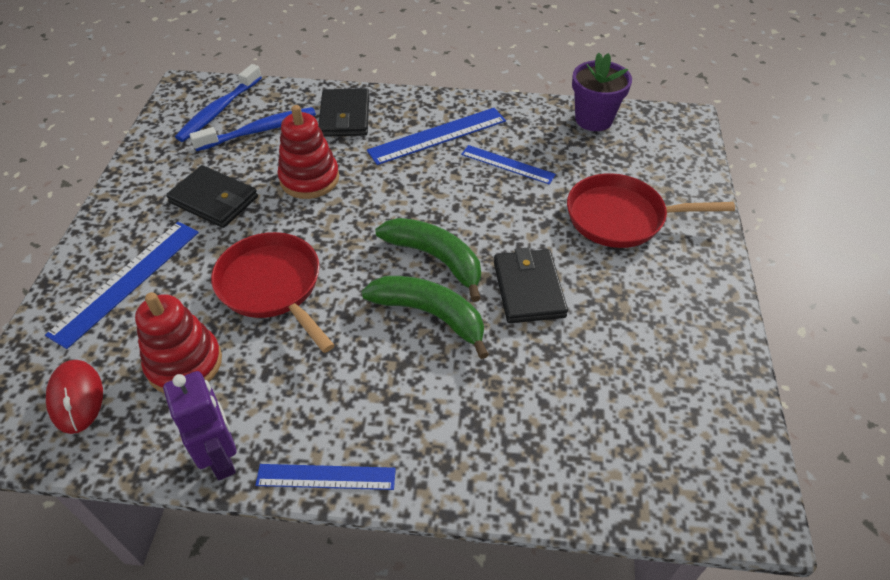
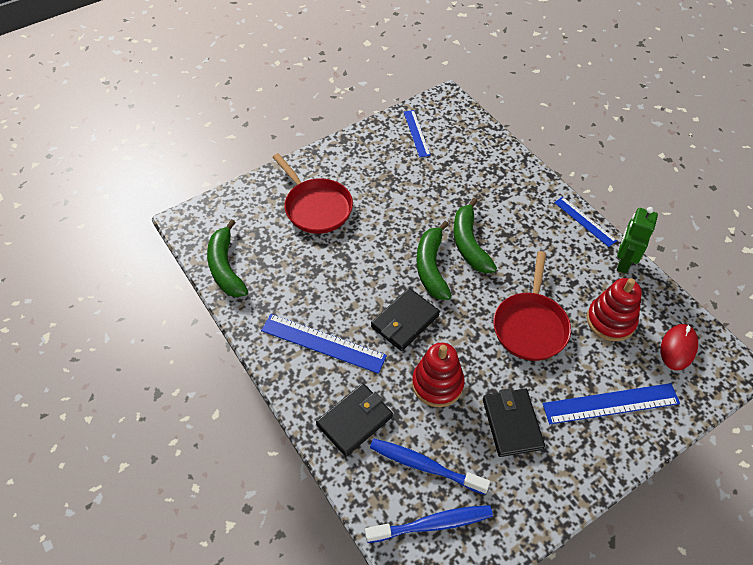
camera: 130 degrees left, 5 degrees up
purple robot [163,371,237,480] -> green robot [617,207,658,274]
blue ruler [461,145,556,185] -> blue ruler moved to [404,110,431,157]
black wallet [494,247,568,323] -> black wallet moved to [371,288,440,351]
purple flower pot [572,53,632,131] -> green banana [207,219,248,297]

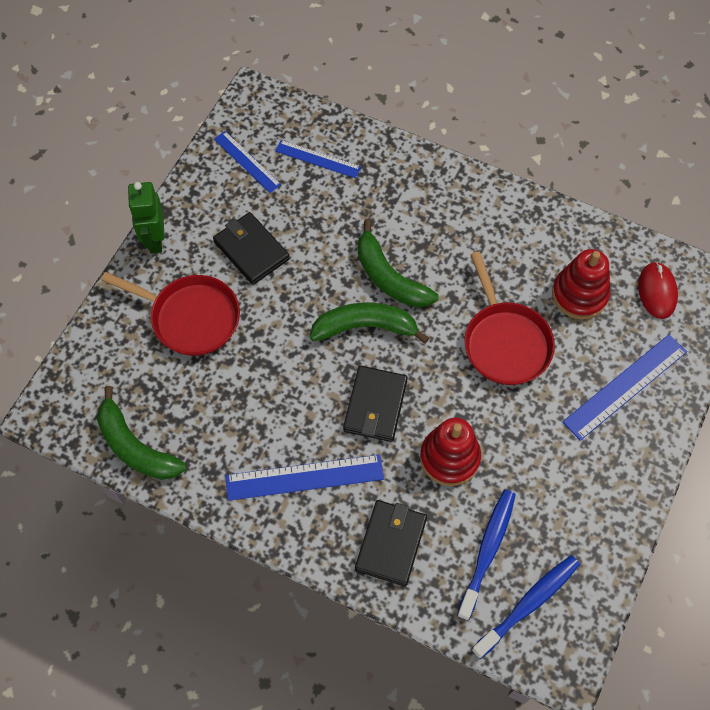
camera: 30 degrees left, 10 degrees up
blue toothbrush [370,439,490,495] -> blue toothbrush turned 120 degrees clockwise [457,490,516,621]
green banana [417,221,452,300] -> green banana turned 120 degrees clockwise [310,303,429,344]
black wallet [483,388,545,457] -> black wallet moved to [213,212,290,285]
blue ruler [554,197,617,247] -> blue ruler moved to [275,140,361,178]
green robot [617,207,658,274] -> green robot moved to [128,182,165,254]

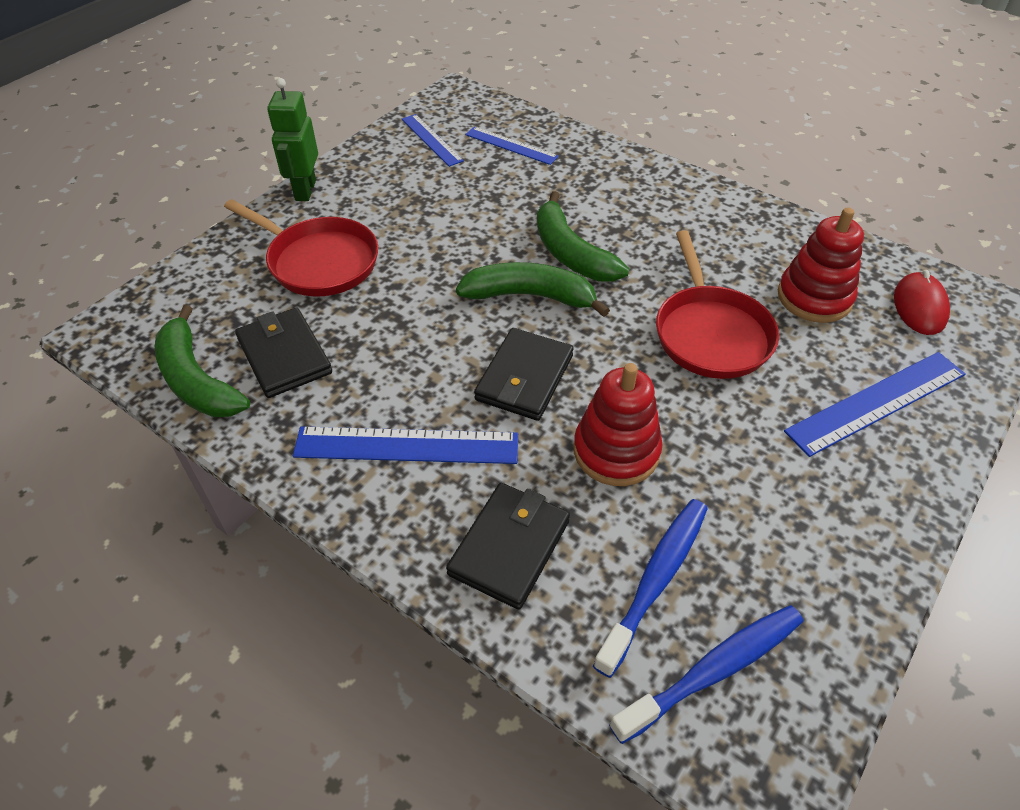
camera: 10 degrees right, 15 degrees down
black wallet [213,212,290,285] -> black wallet moved to [235,307,332,398]

